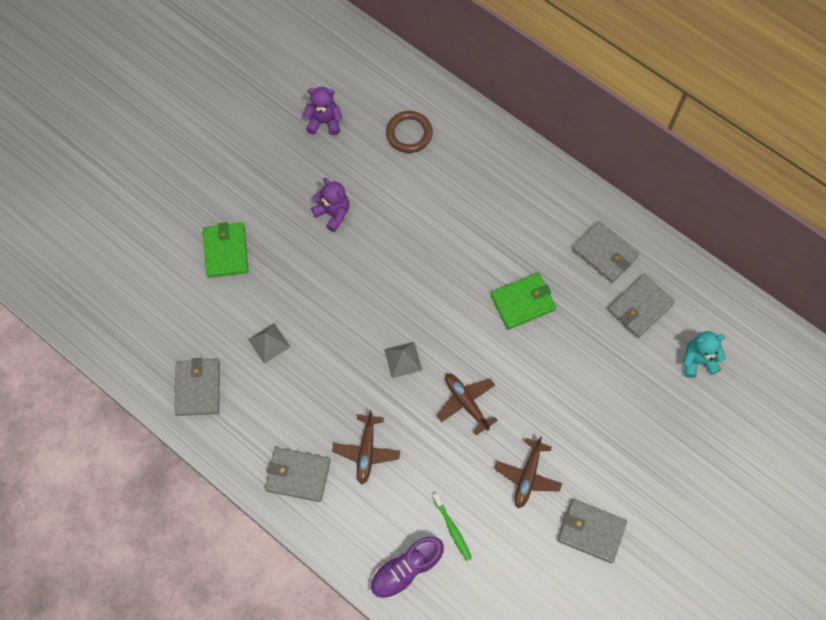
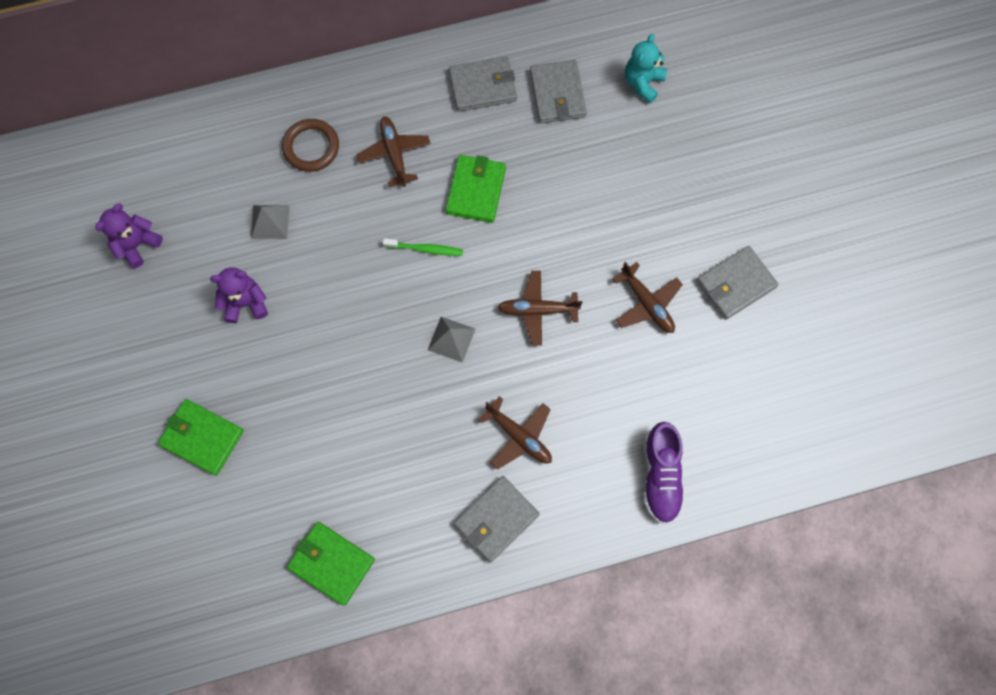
camera: 55 degrees left, 5 degrees up
grey wallet [174,358,220,416] -> green wallet [287,522,375,606]
grey pyramid [248,323,290,364] -> grey pyramid moved to [251,205,289,239]
brown ring [386,111,433,153] -> brown ring moved to [282,119,339,172]
green toothbrush [432,493,472,561] -> green toothbrush moved to [383,238,463,256]
none -> brown plane [356,116,431,187]

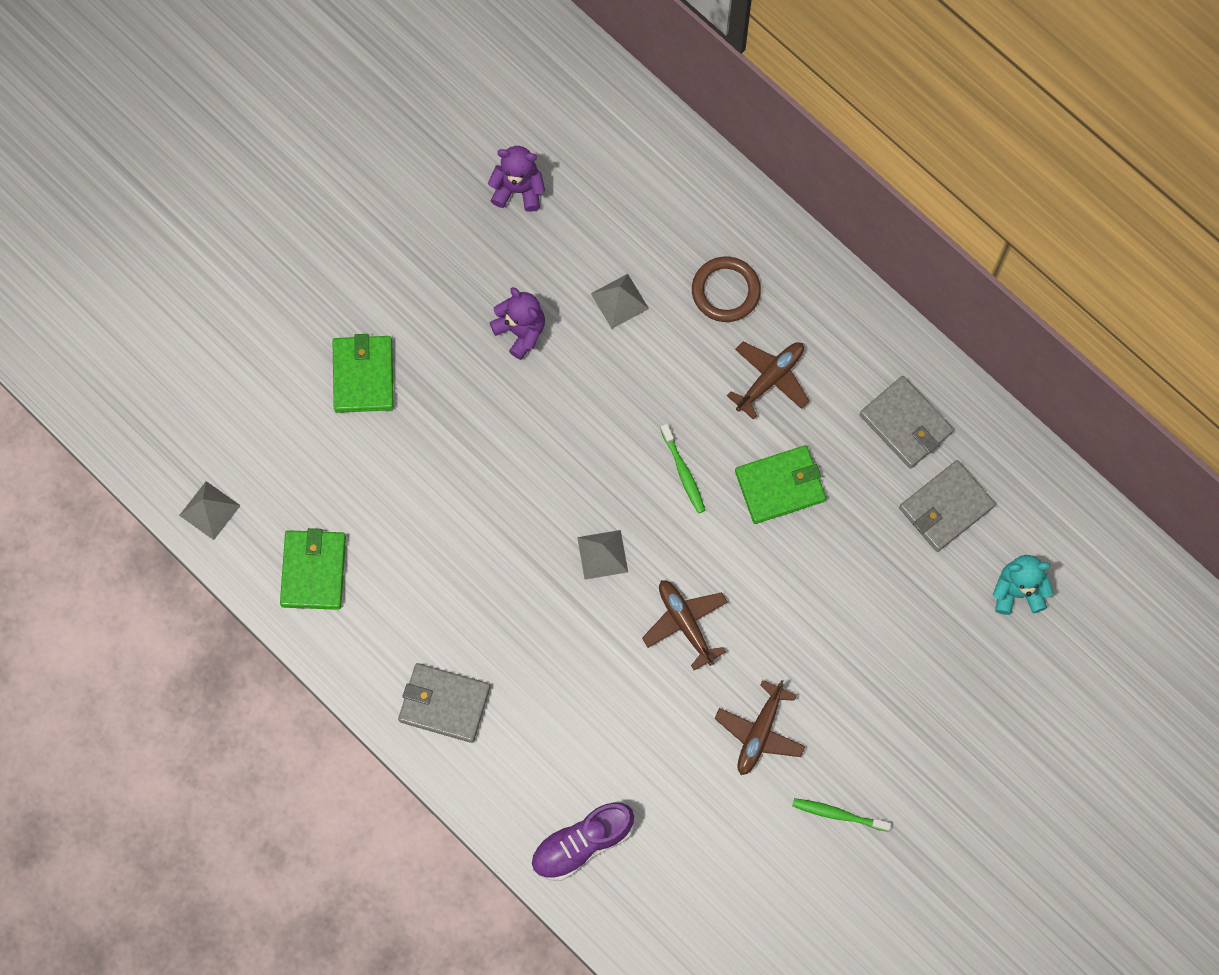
camera: 60 degrees right, 0 degrees up
brown plane [478,396,552,469] -> none
grey wallet [696,246,778,320] -> green toothbrush [792,798,891,832]
none -> grey pyramid [179,481,241,540]

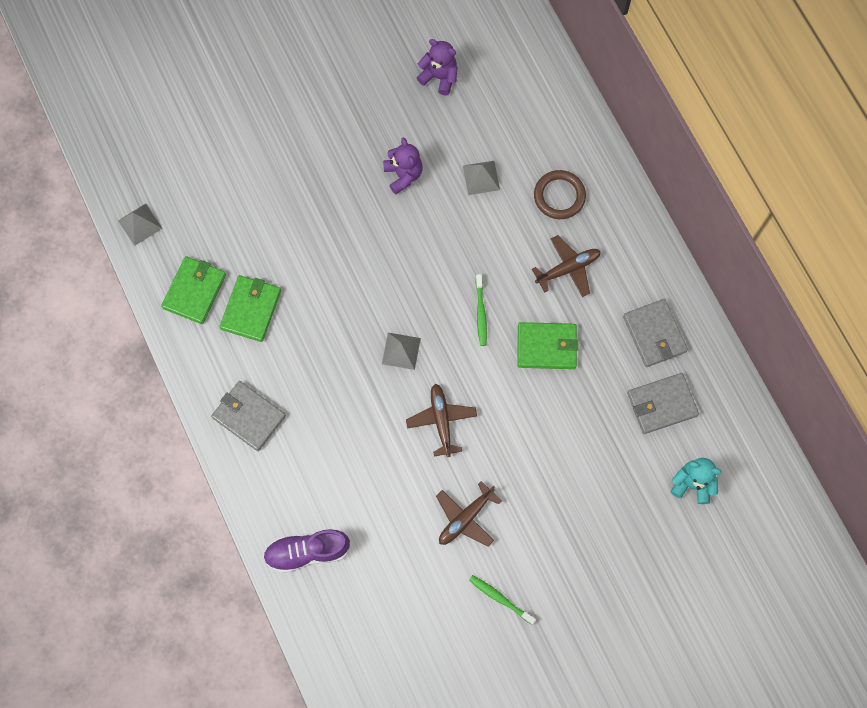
camera: 20 degrees right, 0 degrees up
green wallet [333,334,394,413] -> green wallet moved to [219,275,281,342]

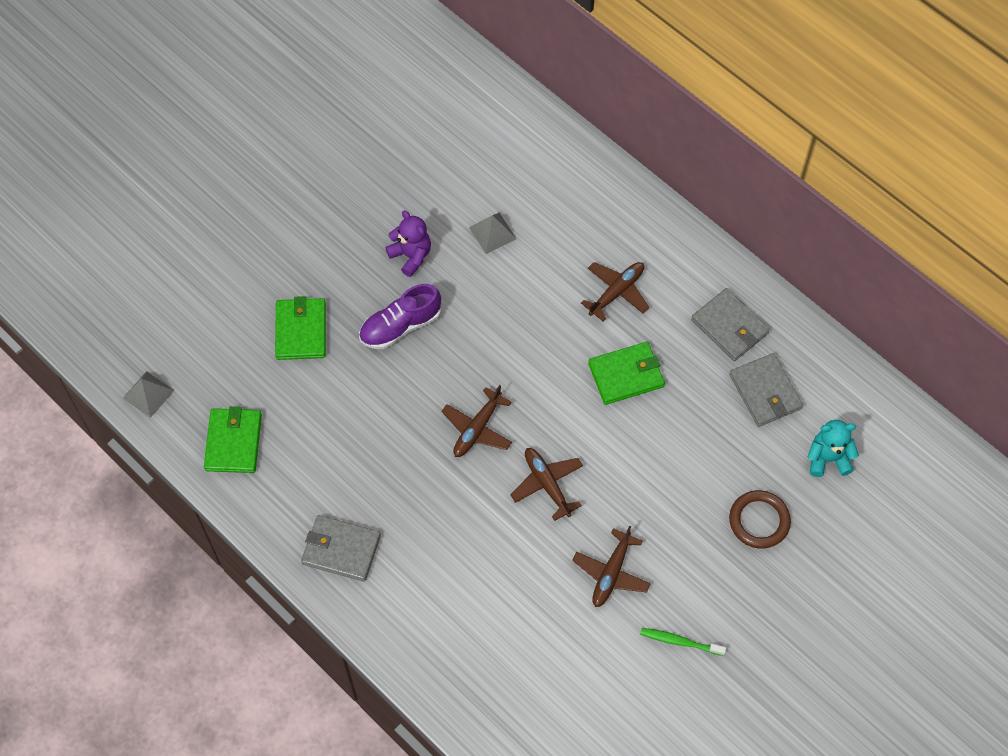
camera: 20 degrees left, 10 degrees down
green wallet [219,275,281,342] -> green wallet moved to [275,296,326,360]
purple shoe [263,529,350,573] -> purple shoe moved to [359,284,441,349]
grey pyramid [382,333,421,370] -> brown plane [441,385,512,457]
purple teddy bear [417,39,457,96] -> none
green toothbrush [476,274,487,346] -> none
brown ring [534,170,586,219] -> brown ring moved to [729,490,791,549]
grey wallet [627,373,699,434] -> grey wallet turned 75 degrees counterclockwise [729,353,803,427]

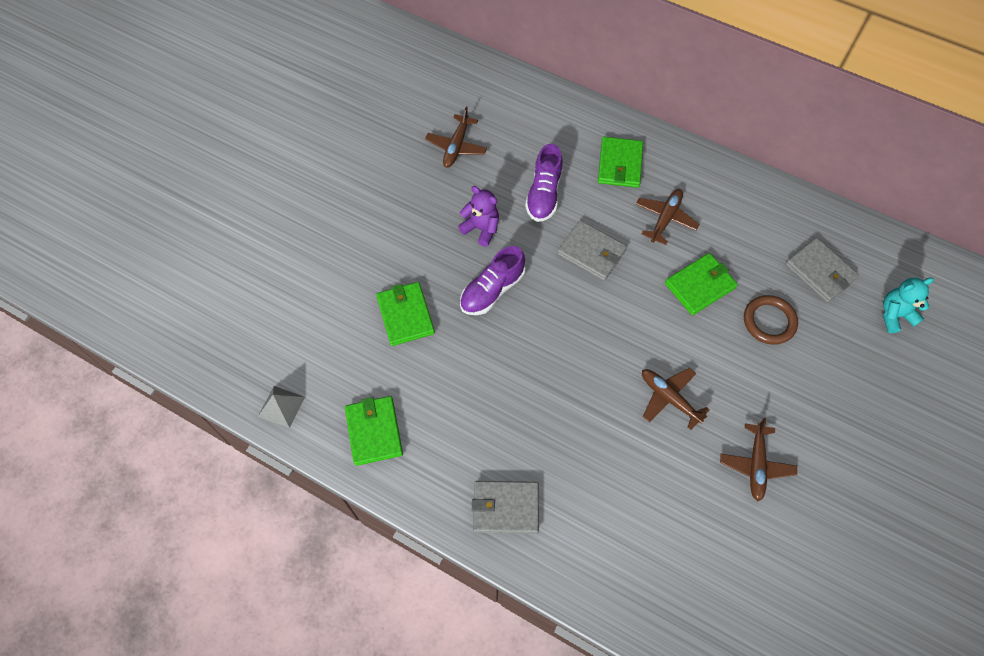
camera: 15 degrees left, 0 degrees up
brown plane [441,385,512,457] -> brown plane moved to [425,106,487,168]
grey pyramid [469,213,516,254] -> purple shoe [525,144,563,222]
green toothbrush [640,628,726,656] -> none
grey wallet [691,288,770,361] -> grey wallet moved to [557,220,627,281]
brown ring [729,490,791,549] -> brown ring moved to [744,295,798,345]
none -> green wallet [598,137,643,188]

